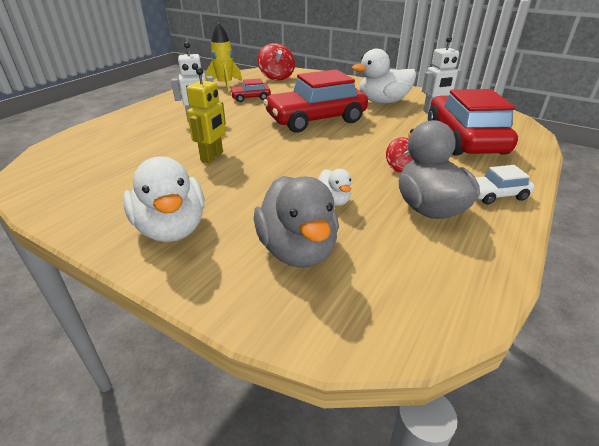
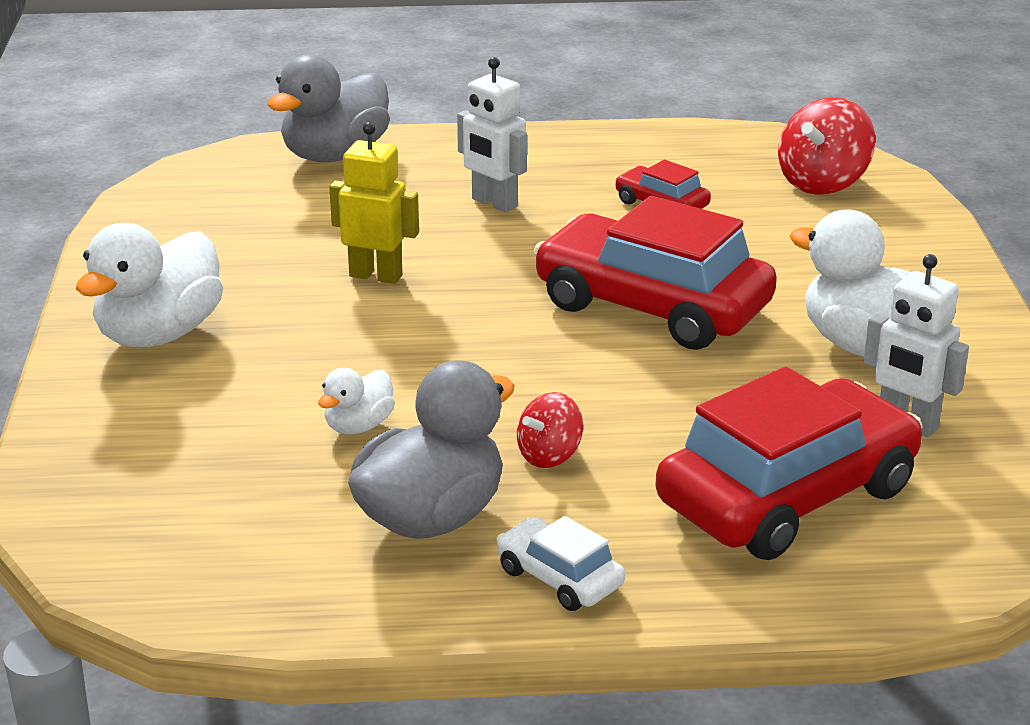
camera: 55 degrees right, 5 degrees down
yellow robot [186,68,226,163] -> yellow robot turned 150 degrees counterclockwise [329,122,419,284]
yellow rocket [205,22,242,92] -> none
grey duck [254,176,339,268] -> grey duck moved to [267,54,390,162]

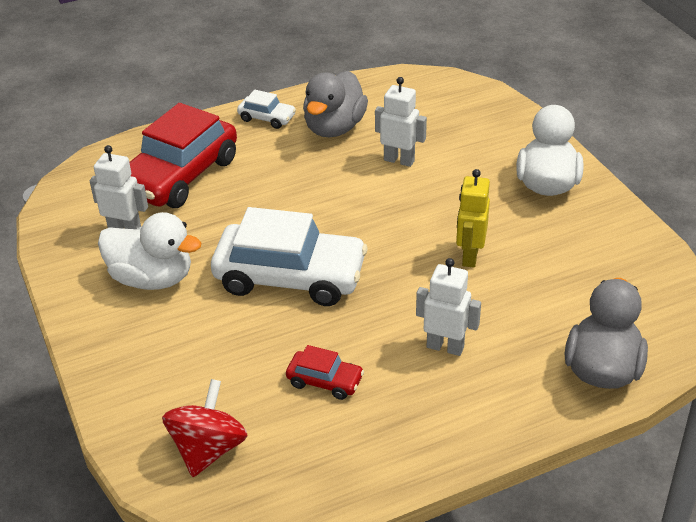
camera: 160 degrees right, 10 degrees up
white duck [318,368,395,434] -> white robot [375,77,427,167]
yellow robot [329,122,419,284] -> yellow robot turned 105 degrees clockwise [456,169,490,268]
red spinning top [517,392,583,468] -> none
red car [533,196,777,350] -> white car [211,207,368,306]

